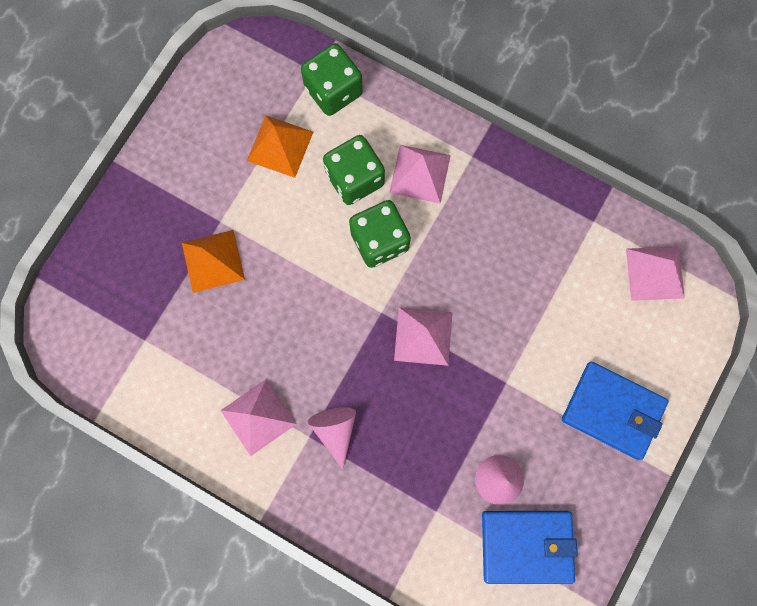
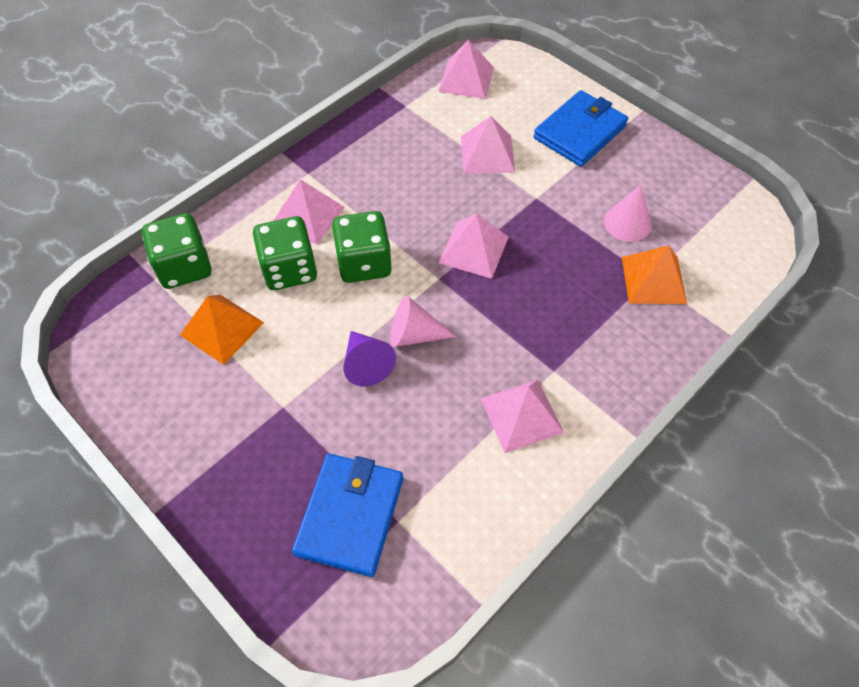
camera: 75 degrees left, 20 degrees down
orange pyramid [182,230,245,293] -> orange pyramid moved to [622,245,687,304]
pink cone [308,407,356,469] -> pink cone moved to [390,296,456,347]
blue wallet [482,511,577,584] -> blue wallet moved to [292,453,403,577]
none -> purple cone [344,331,396,386]
none -> pink pyramid [461,116,515,174]

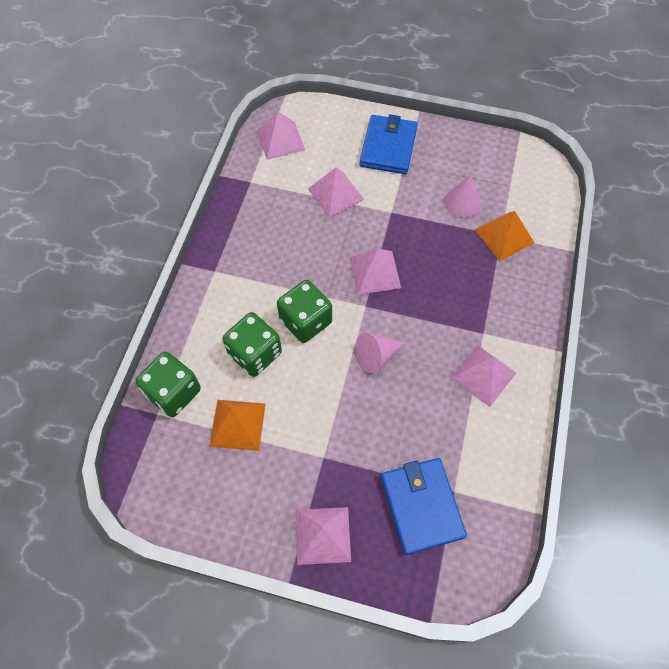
camera: 30 degrees left, 5 degrees up
pink pyramid [273,179,345,245] -> pink pyramid moved to [296,507,351,565]
purple cone [344,331,396,386] -> none

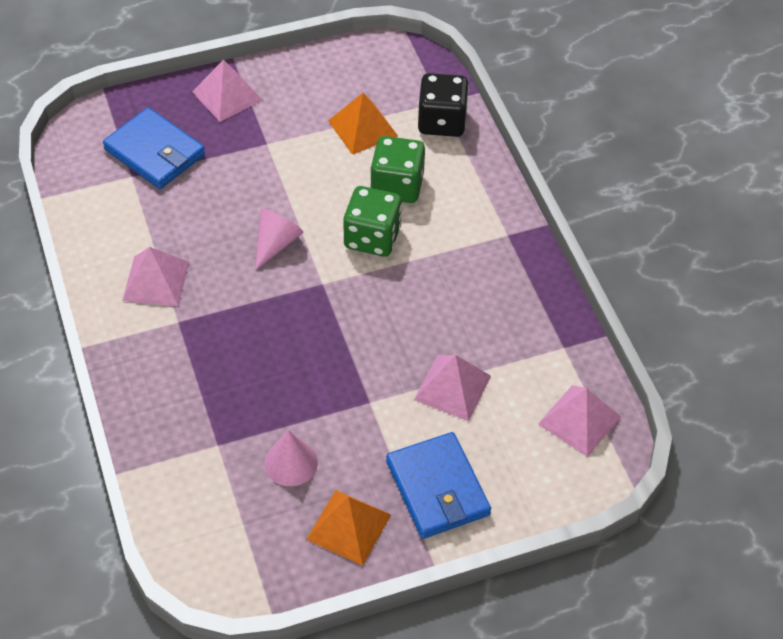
camera: 145 degrees right, 10 degrees down
green dice [135,352,201,417] -> black dice [418,73,469,137]
pink pyramid [350,249,401,295] -> none
orange pyramid [475,211,534,261] -> orange pyramid moved to [306,490,391,566]

